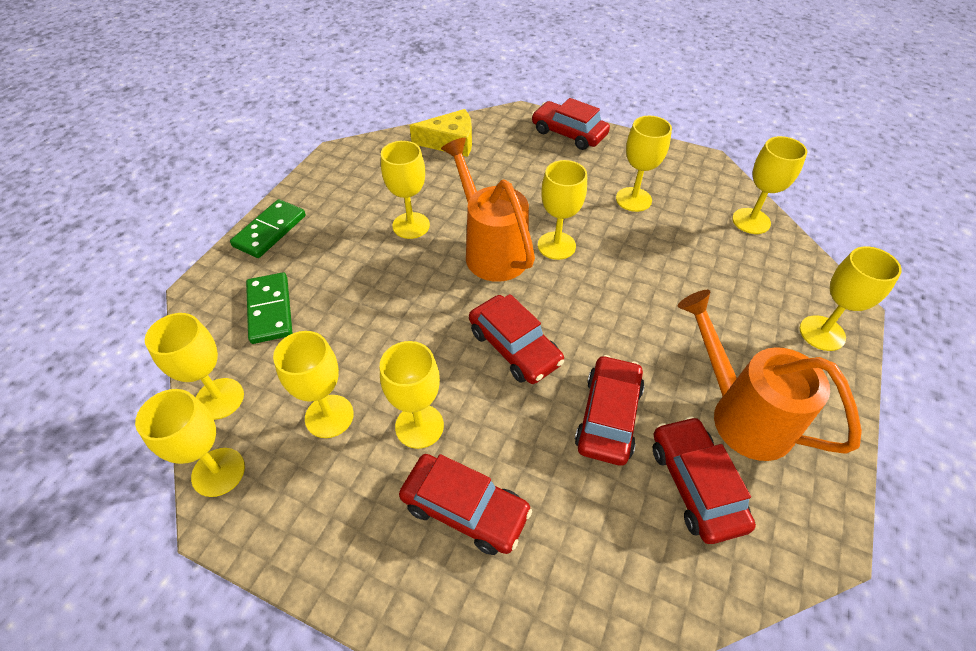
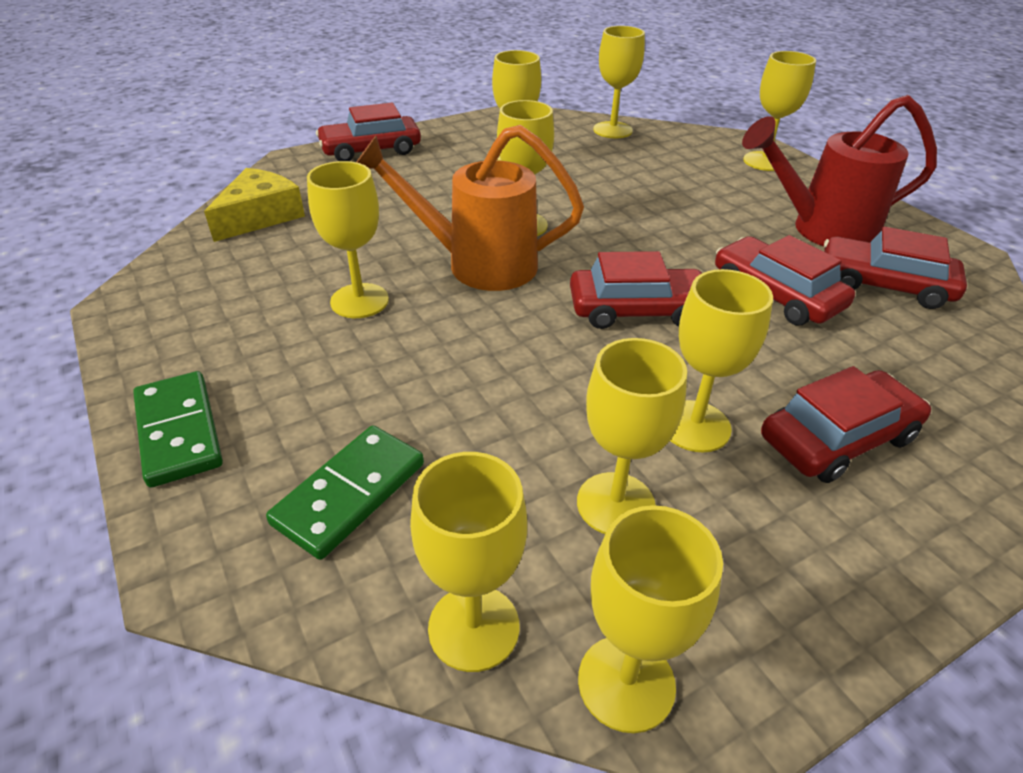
camera: 55 degrees left, 10 degrees down
green domino [246,272,292,344] -> green domino turned 75 degrees counterclockwise [266,425,424,560]
orange watering can [677,290,862,461] -> red watering can [742,95,937,246]

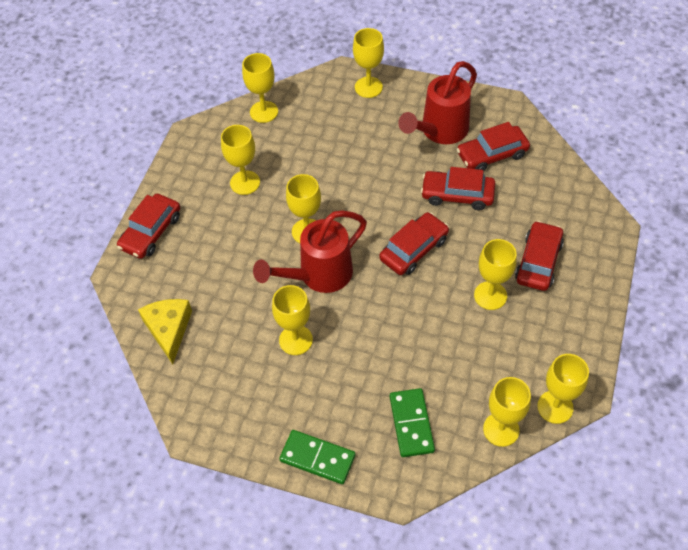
camera: 40 degrees left, 15 degrees up
orange watering can [357,125,584,291] -> red watering can [253,210,367,293]
yellow goblet [577,338,687,534] -> none

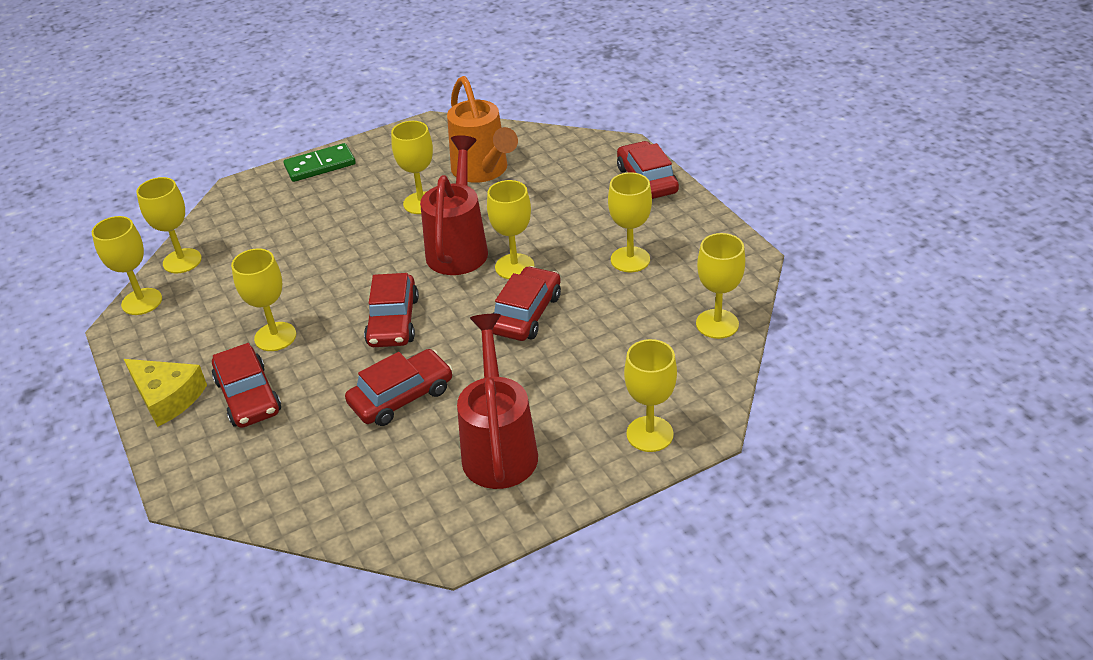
camera: 135 degrees right, 15 degrees down
yellow cheese [138,299,192,364] -> yellow cheese moved to [124,359,207,427]
green domino [390,388,435,457] -> none
red car [457,122,530,171] -> red car moved to [492,266,561,341]
none -> orange watering can [447,76,518,183]

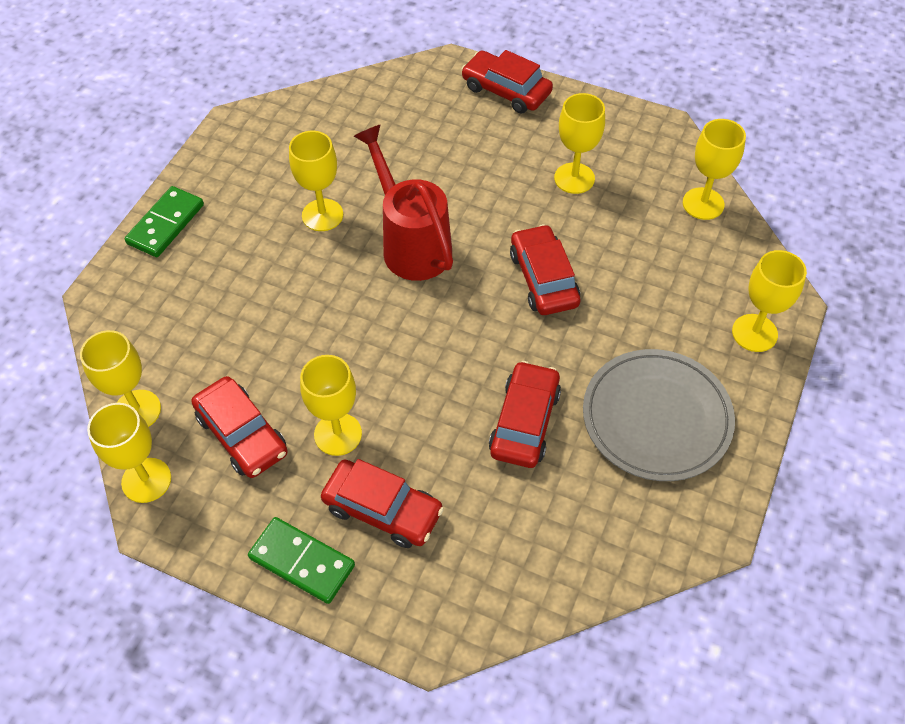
camera: 40 degrees left, 15 degrees up
yellow cheese [124,359,207,427] -> green domino [248,517,355,604]
red car [364,273,419,347] -> red car moved to [191,376,288,478]
orange watering can [447,76,518,183] -> none
red watering can [457,314,538,489] -> grey plate [583,349,735,481]
yellow goblet [487,180,534,279] -> none

